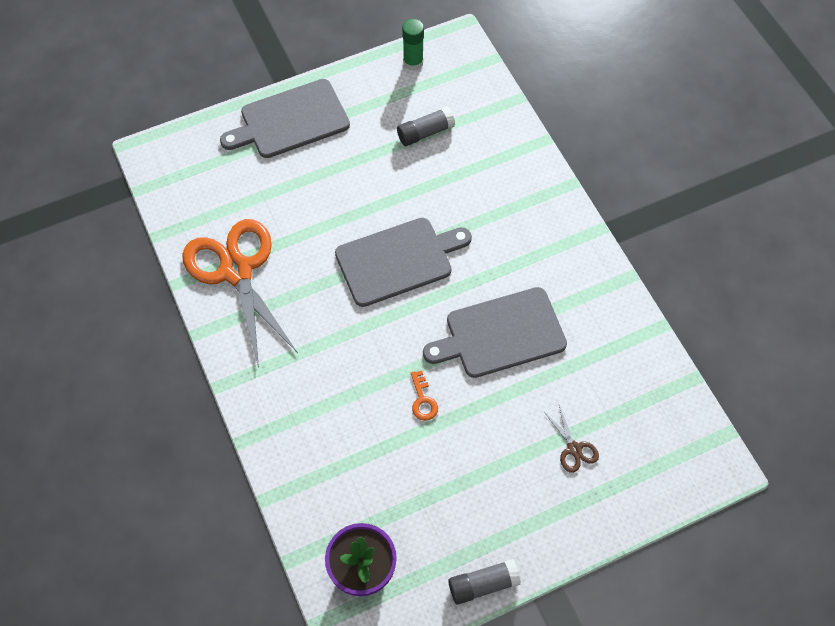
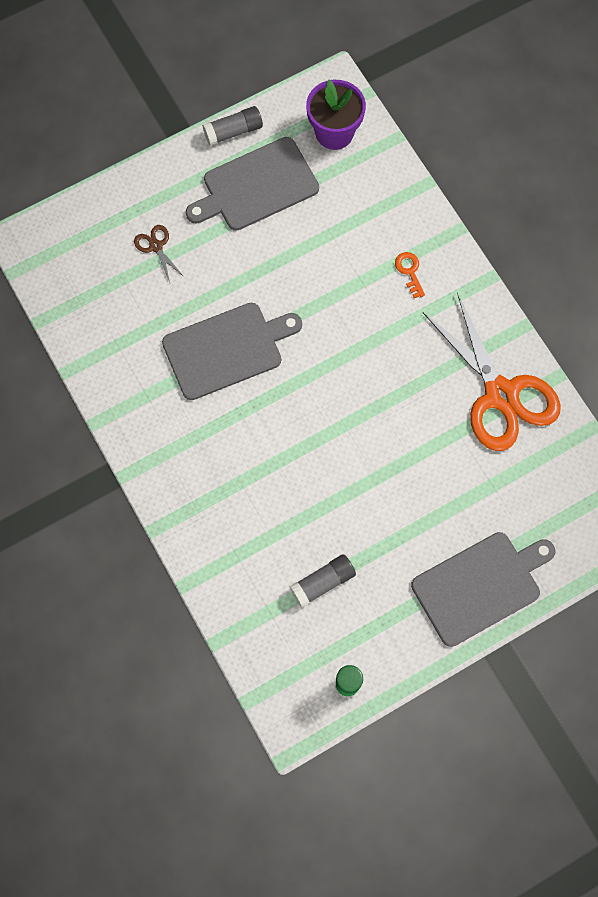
camera: 175 degrees right, 10 degrees up
grey cutting board [335,218,472,307] -> grey cutting board moved to [186,137,319,231]
orange key [411,371,438,421] -> orange key moved to [395,252,425,298]

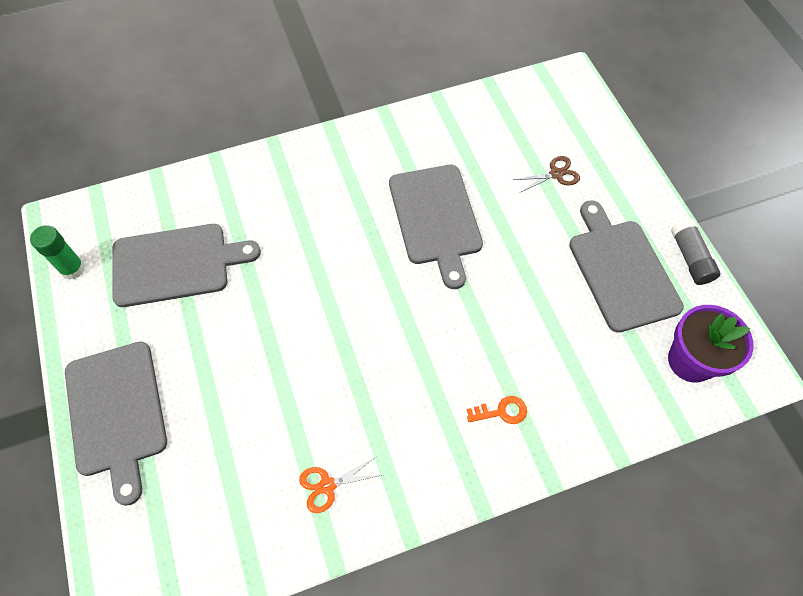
camera: 100 degrees right, 10 degrees down
grey glue stick [290,554,356,607] -> grey cutting board [113,224,261,307]
orange scissors [423,292,561,451] -> orange scissors [299,456,382,513], size x0.40

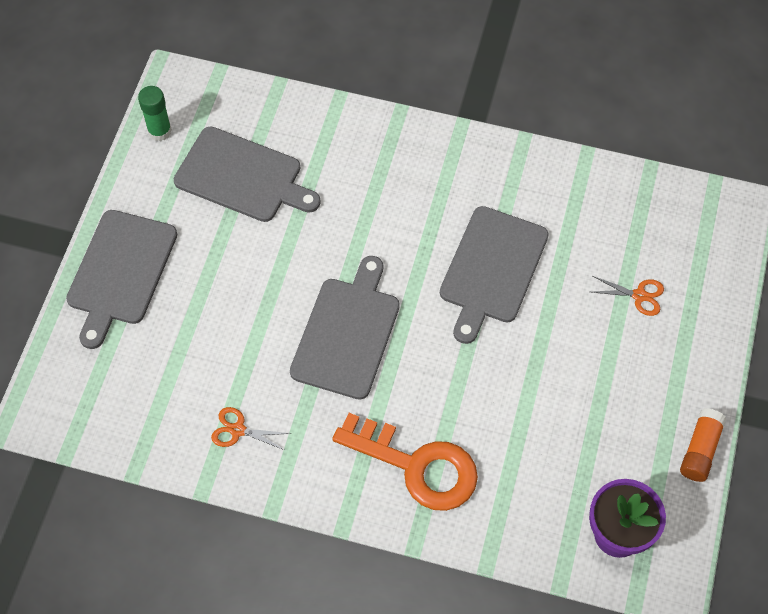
camera: 35 degrees right, 0 degrees up
orange key [467,396,527,424] -> orange key [332,413,478,511], size x2.49
brown scissors [513,156,580,192] -> orange scissors [592,276,664,316]
grey cutting board [569,200,684,333] -> grey cutting board moved to [290,256,400,400]
grey glue stick [671,219,720,285] -> orange glue stick [680,408,727,482]

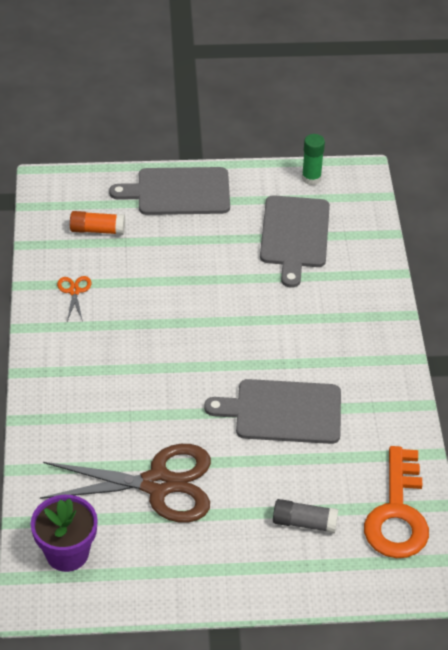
camera: 70 degrees right, 15 degrees down
grey cutting board [290,256,400,400] -> none
orange key [332,413,478,511] -> orange key moved to [364,446,429,558]
orange scissors [592,276,664,316] -> grey glue stick [273,499,338,533]
orange glue stick [680,408,727,482] -> orange glue stick moved to [70,211,125,235]
none -> brown scissors [40,444,211,523]

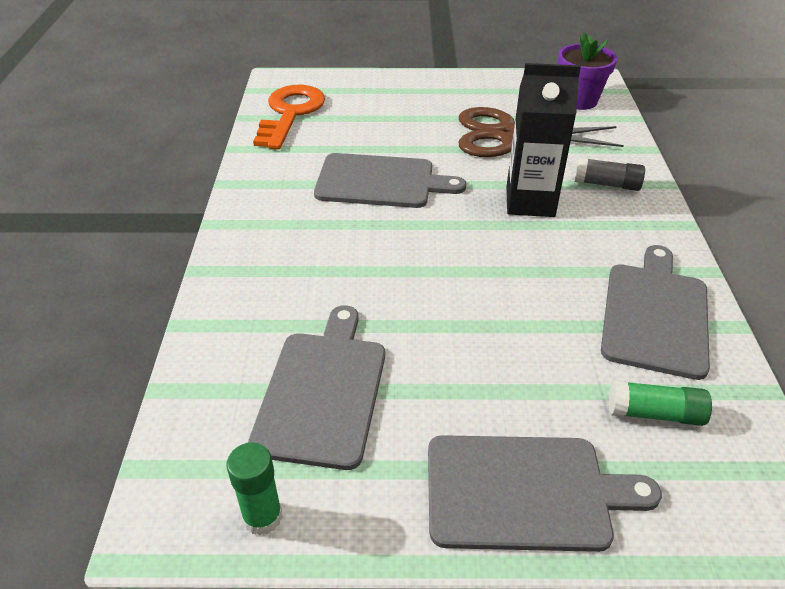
camera: 175 degrees left, 5 degrees down
orange scissors [57,276,91,322] -> grey cutting board [601,245,710,380]
orange glue stick [70,211,125,235] -> green glue stick [608,380,712,426]
grey glue stick [273,499,338,533] -> grey glue stick moved to [574,157,645,191]
none -> black carton [506,63,581,217]

